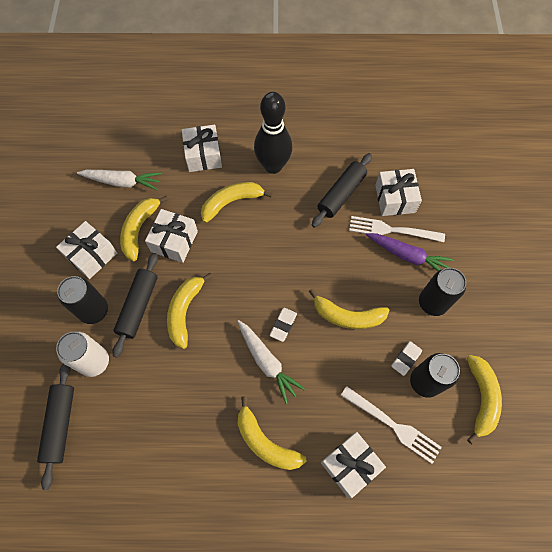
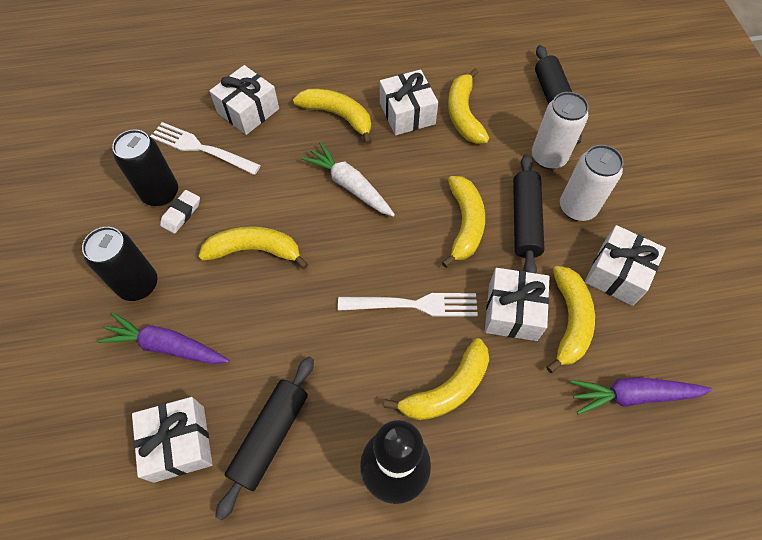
camera: 170 degrees right, 5 degrees down
black can [57,276,108,324] -> white can [560,145,624,221]
white carrot [77,170,161,190] -> purple carrot [570,377,712,415]
white gift [182,124,222,172] -> white gift moved to [380,69,438,136]
white eraser [270,308,297,342] -> none
white fork [349,216,445,242] -> white fork moved to [338,293,478,317]
yellow banana [467,355,502,444] -> yellow banana moved to [448,68,489,144]

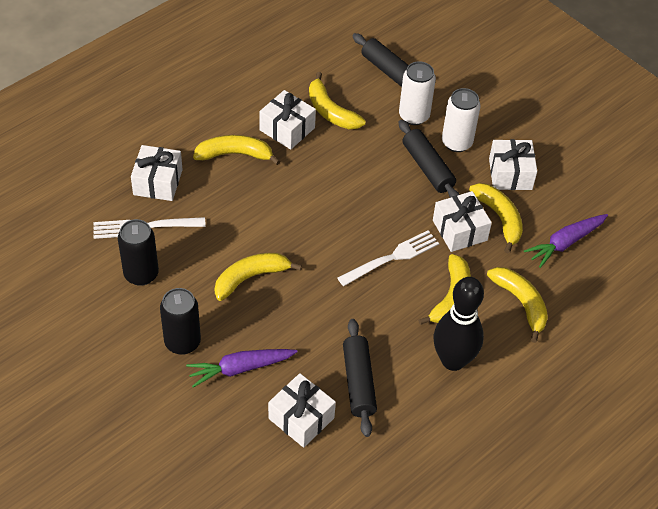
camera: 35 degrees left, 10 degrees down
white eraser [160,190,200,234] -> none
white carrot [301,142,395,217] -> none
yellow banana [442,176,485,268] -> yellow banana moved to [487,267,548,343]

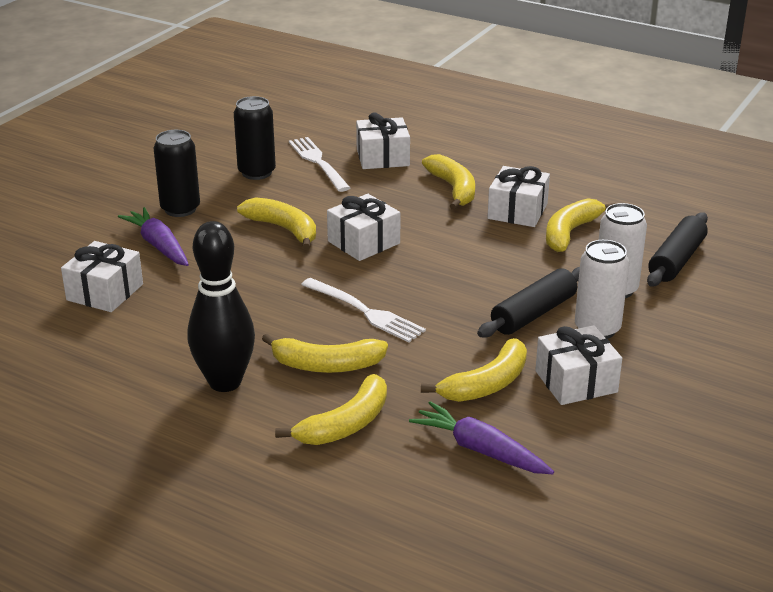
camera: 75 degrees right, 20 degrees down
black rolling pin [343,319,377,437] -> none
white gift [433,191,492,252] -> white gift moved to [327,194,400,261]

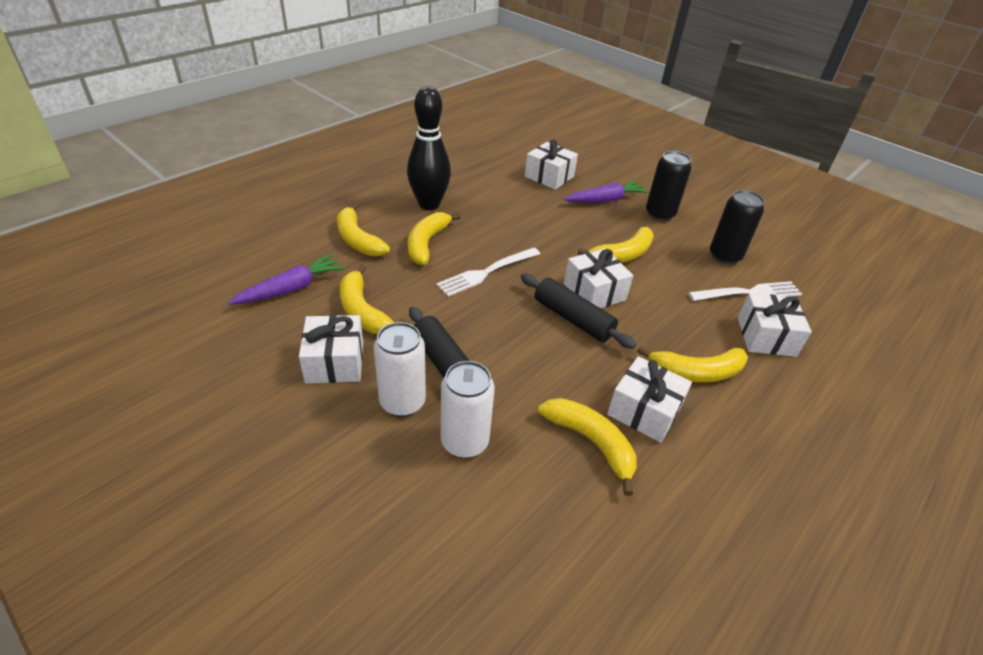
camera: 100 degrees right, 10 degrees up
black rolling pin [647,212,708,287] -> black rolling pin moved to [521,273,636,349]

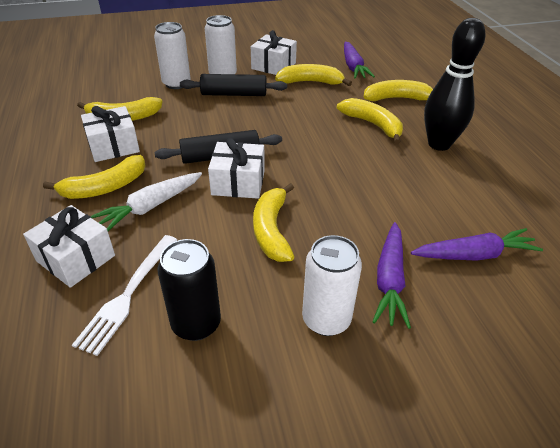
camera: 125 degrees right, 0 degrees up
white fork [436,248,540,297] -> none
white gift [525,139,578,190] -> purple carrot [411,228,543,261]
yellow banana [637,346,748,382] -> yellow banana turned 150 degrees counterclockwise [43,155,146,199]
black can [646,151,691,221] -> white can [302,235,362,336]
none -> white carrot [91,172,202,231]

